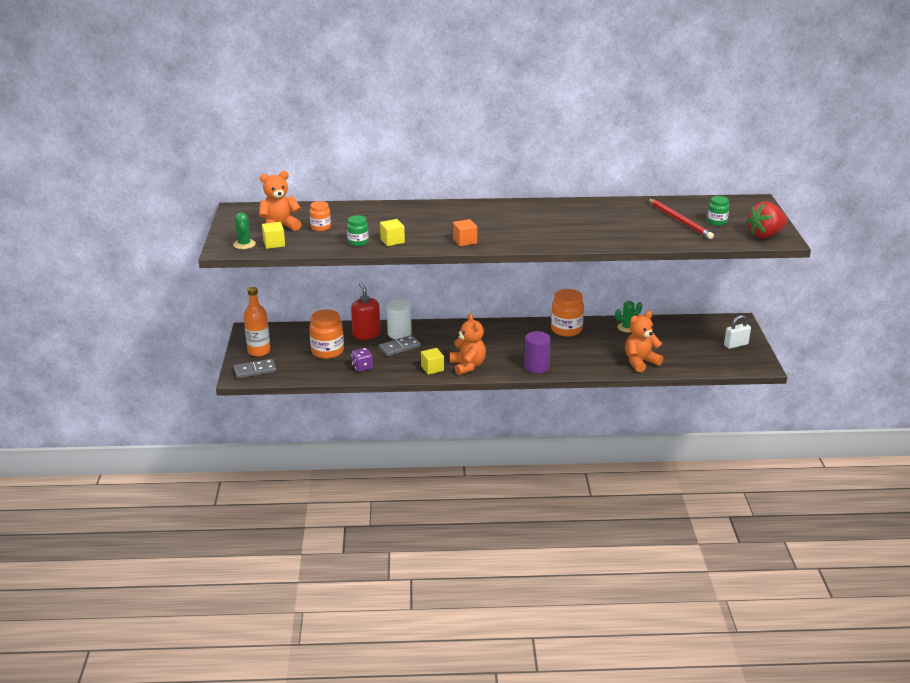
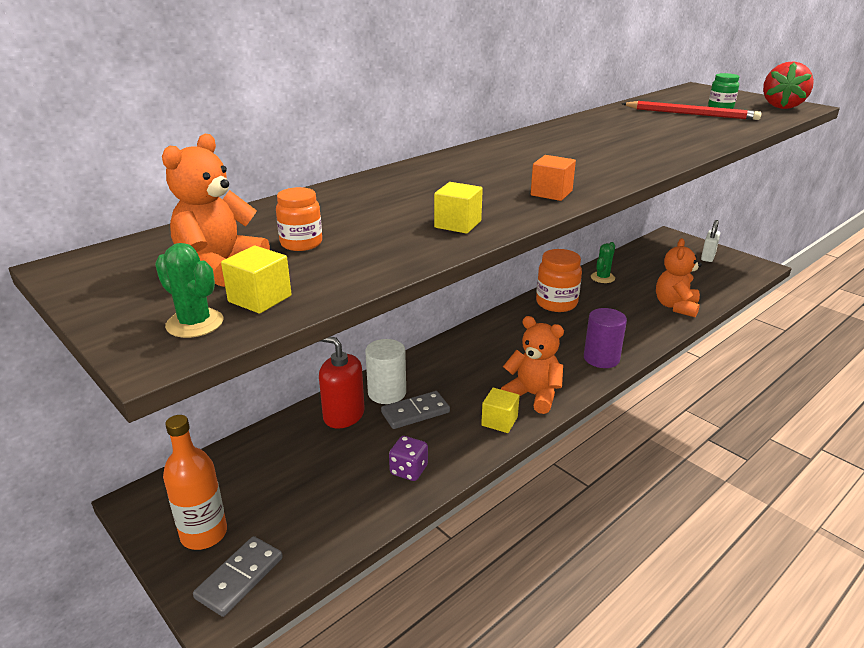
camera: 40 degrees left, 0 degrees up
orange jar [309,309,344,359] -> none
green jar [347,215,369,246] -> none
grey domino [379,335,421,356] -> grey domino turned 45 degrees clockwise [381,391,450,429]

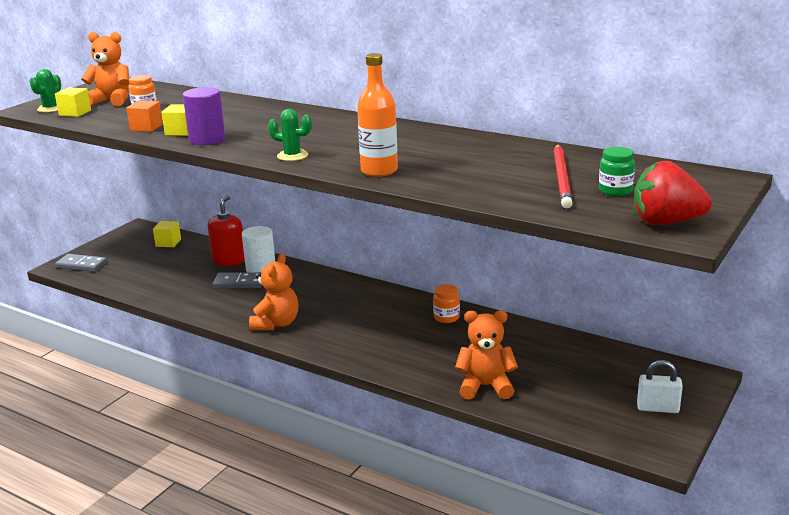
camera: 75 degrees right, 5 degrees down
orange bottle [163,415,227,550] -> orange bottle moved to [357,53,398,177]
grey domino [381,391,450,429] -> grey domino turned 45 degrees counterclockwise [213,272,262,288]
purple dice [389,436,428,481] -> none
yellow cube [481,388,520,433] -> yellow cube moved to [153,221,181,247]
orange cube [531,155,576,201] -> orange cube moved to [126,101,163,132]
orange jar [536,249,582,312] -> orange jar [433,284,460,323], size x0.58
purple cylinder [584,308,627,368] -> purple cylinder moved to [183,87,225,145]
green cactus [591,242,615,283] -> green cactus moved to [268,109,312,161]

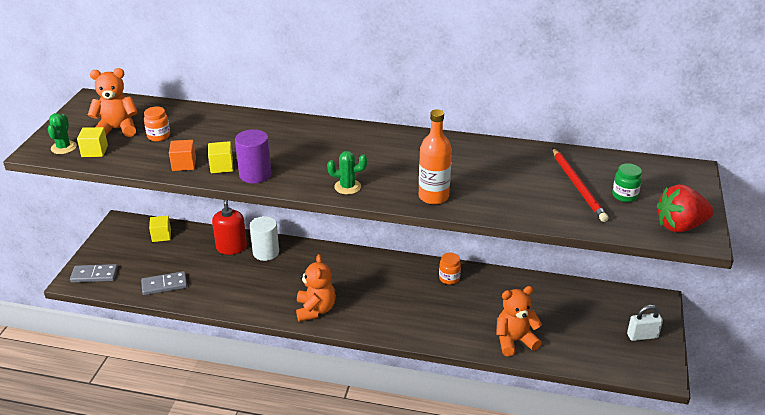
camera: 20 degrees left, 10 degrees up
grey domino [213,272,262,288] -> grey domino moved to [141,271,187,295]

